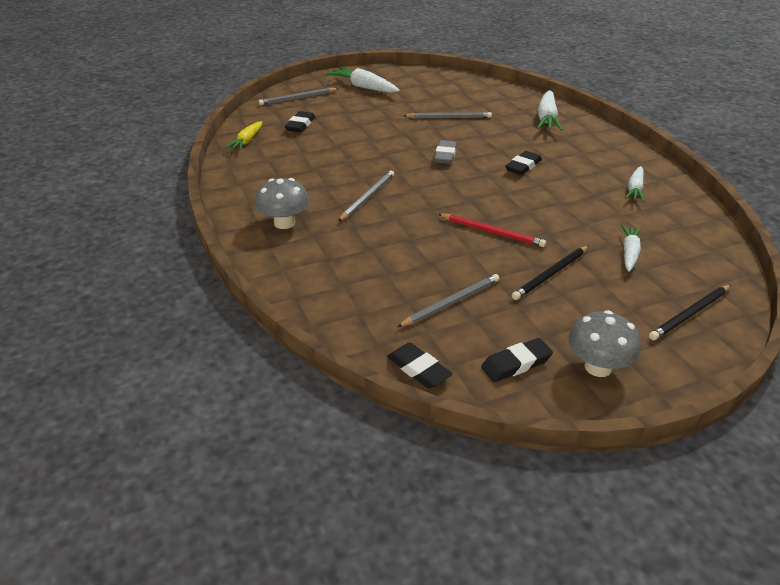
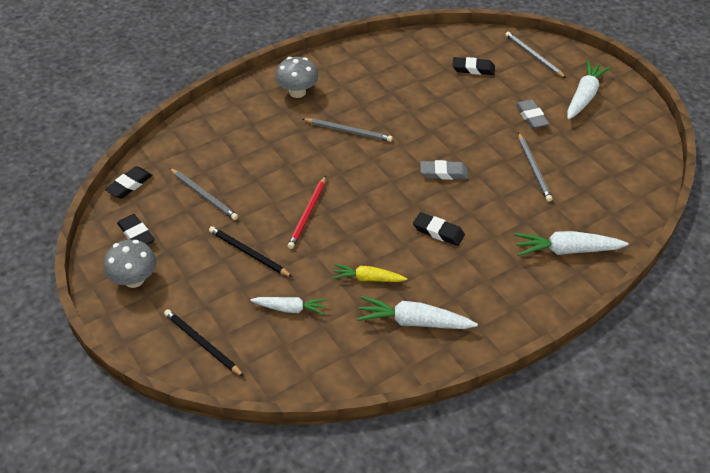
camera: 80 degrees right, 10 degrees up
yellow carrot [225,121,262,150] -> yellow carrot moved to [332,264,407,282]
white carrot [625,166,645,202] -> white carrot [357,296,478,329], size x1.54
none -> grey eraser [515,99,549,129]

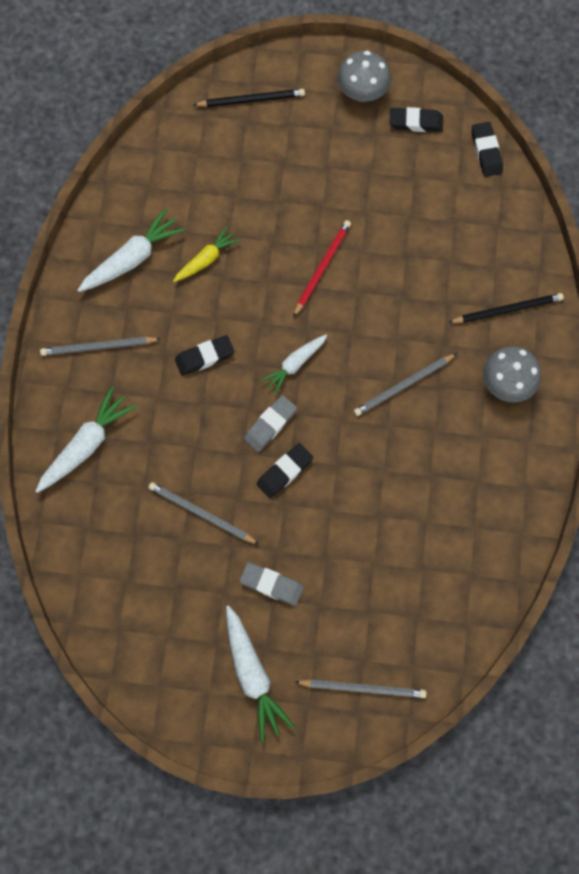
camera: 130 degrees right, 25 degrees up
grey pencil [169,168,238,220] -> grey pencil moved to [40,337,160,356]
black pencil [209,226,292,277] -> black pencil moved to [448,293,564,323]
white carrot [250,297,327,315] -> white carrot moved to [260,334,327,395]
red pencil [288,176,326,249] -> red pencil turned 60 degrees clockwise [293,220,351,317]
black eraser [452,57,495,75] -> black eraser moved to [257,443,313,498]

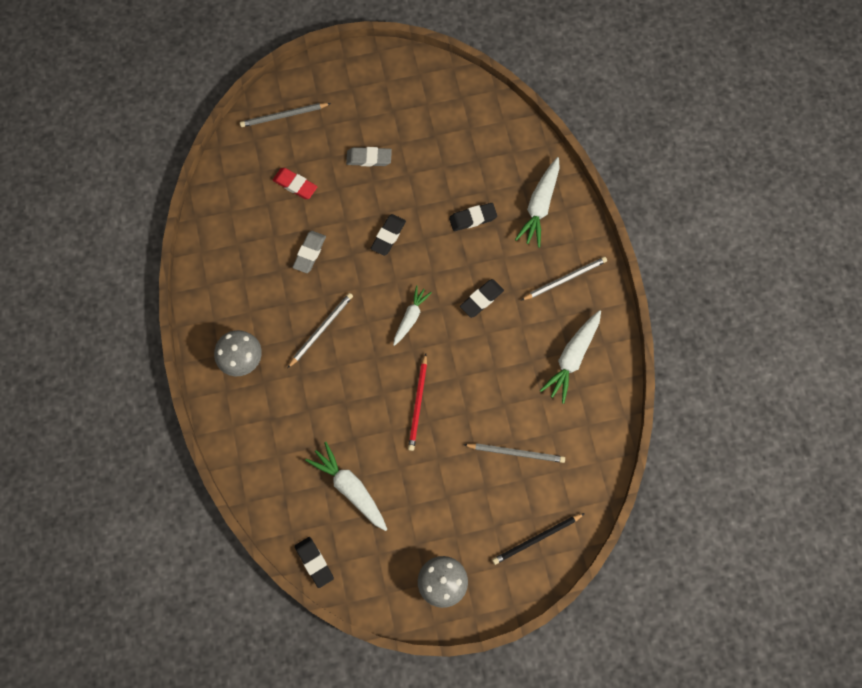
camera: 160 degrees right, 0 degrees up
grey pencil [148,482,259,544] -> grey pencil moved to [463,443,565,463]
yellow carrot [173,226,240,282] -> none
white carrot [226,605,295,742] -> white carrot moved to [305,442,387,531]
grey eraser [244,395,297,452] -> grey eraser moved to [292,231,326,273]
black eraser [389,107,443,132] -> black eraser moved to [449,203,497,231]
black pencil [448,293,564,323] -> none
none -> red eraser [273,168,317,199]

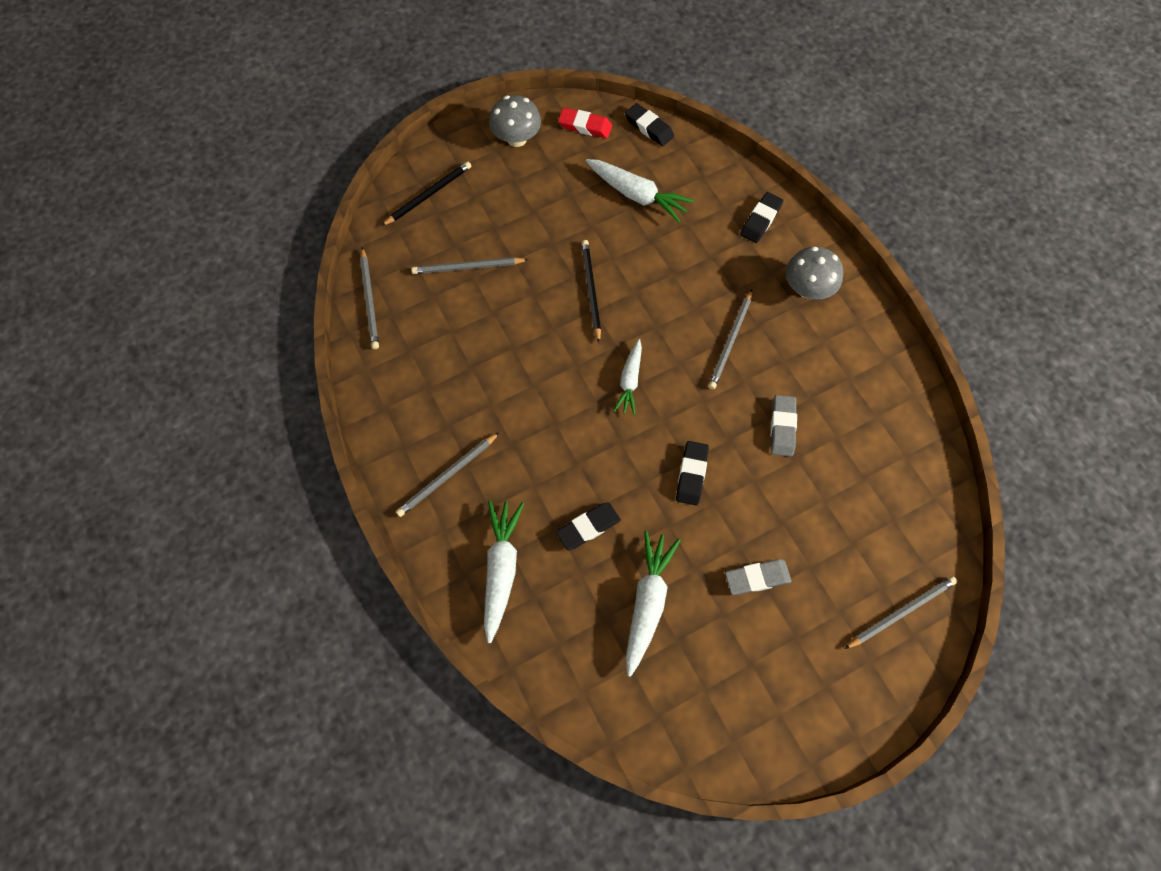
camera: 165 degrees right, 5 degrees down
red eraser [273,168,317,199] -> red eraser moved to [558,108,612,138]
red pencil [408,353,427,451] -> black pencil [581,240,601,343]
black eraser [460,279,504,318] -> black eraser moved to [740,192,784,243]
white carrot [540,310,601,404] -> white carrot moved to [626,531,680,677]
none -> grey pencil [360,247,379,349]

